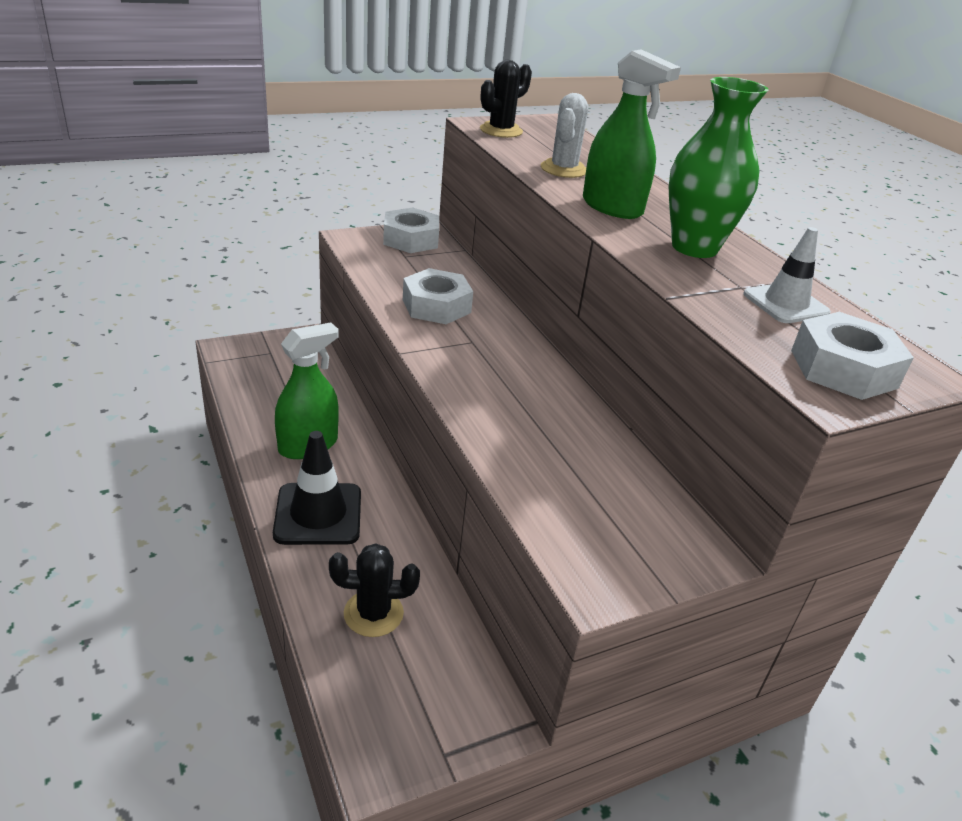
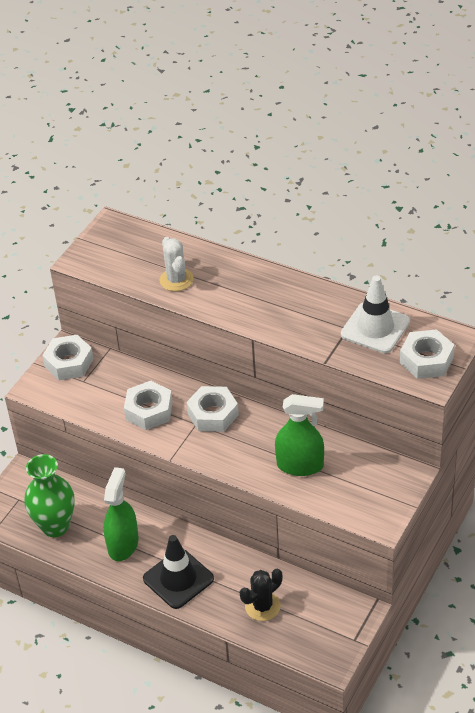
camera: 30 degrees left, 10 degrees up
black cactus [480,60,532,138] -> none
green spray bottle [583,49,681,219] -> green spray bottle moved to [275,394,324,476]
green vase [669,77,769,258] -> green vase moved to [24,454,74,537]
white traffic cone [743,227,831,323] -> white traffic cone [341,276,410,353], size x1.51
none -> white nut [186,386,239,432]

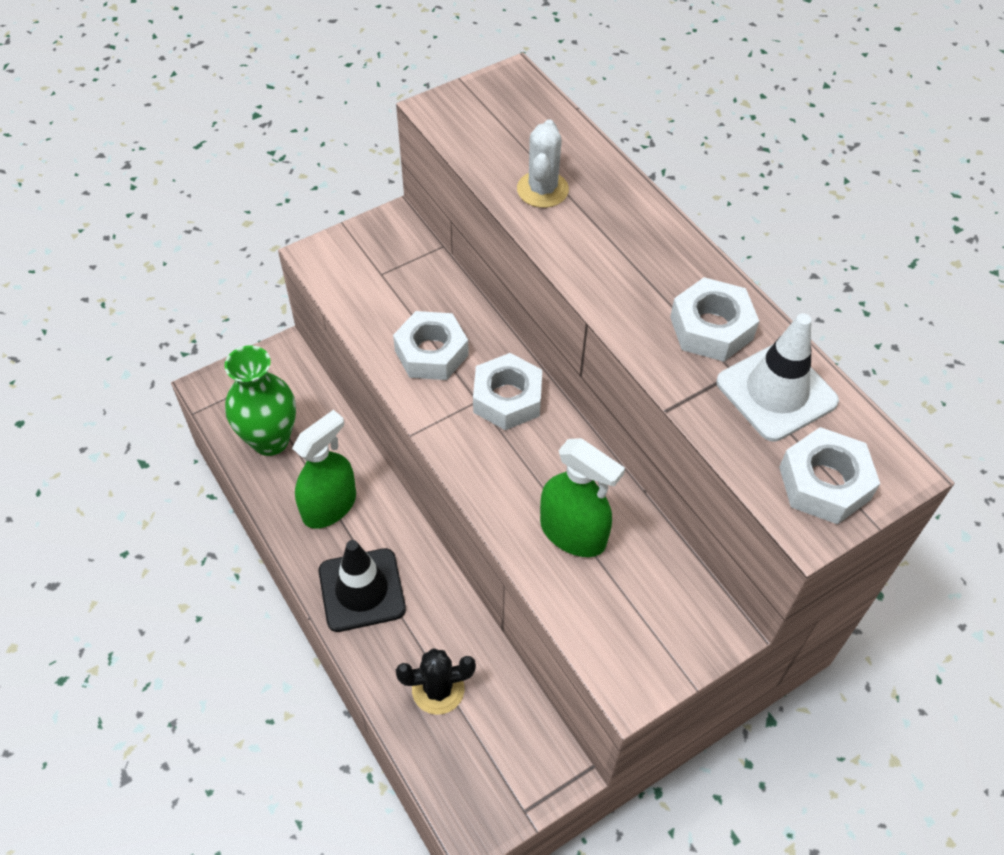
camera: 25 degrees right, 10 degrees up
white nut [42,335,94,380] -> white nut moved to [670,277,759,362]

